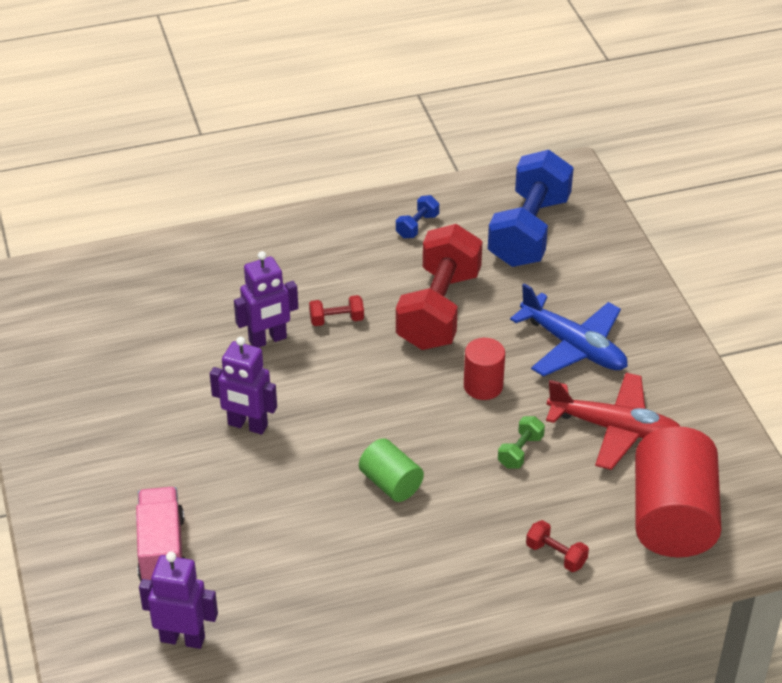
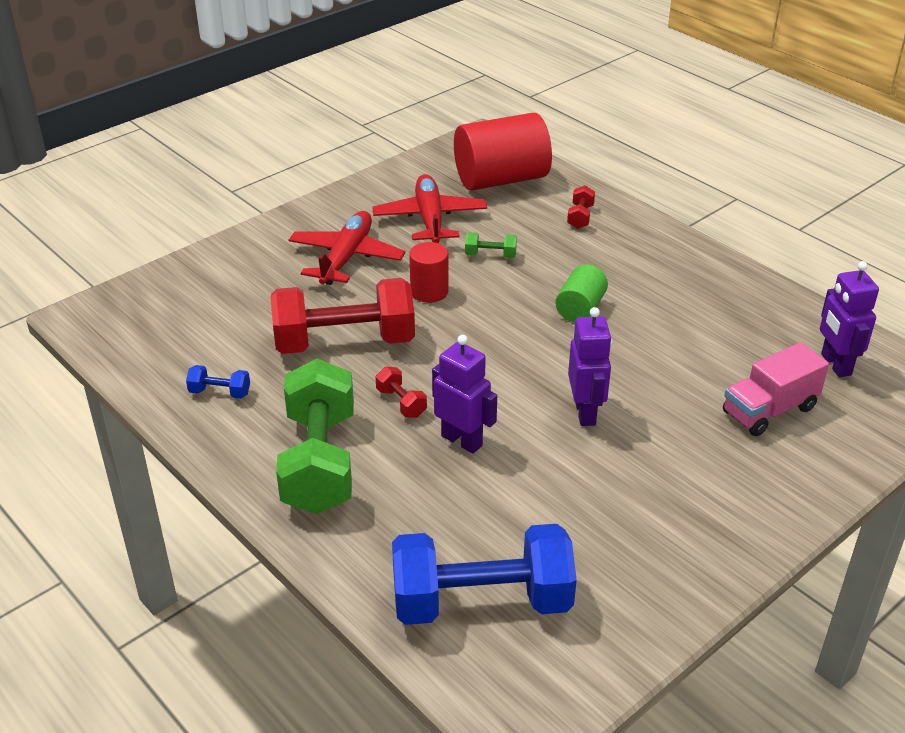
camera: 115 degrees left, 5 degrees down
blue dumbbell [488,150,574,267] -> blue dumbbell moved to [392,524,577,625]
blue plane [510,283,628,377] -> red plane [289,211,406,285]
none -> green dumbbell [276,359,354,514]

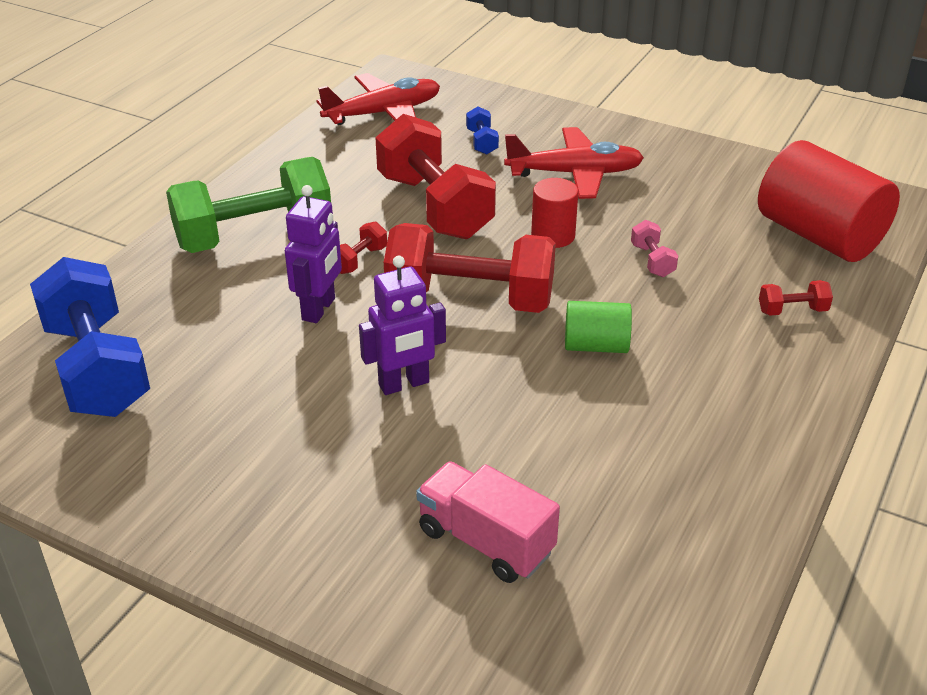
camera: 70 degrees right, 0 degrees up
blue dumbbell [186,365,250,399] -> blue dumbbell moved to [466,106,499,155]
red plane [372,174,487,243] -> red plane moved to [317,73,440,125]
green dumbbell [465,232,517,258] -> pink dumbbell [631,220,678,277]
purple robot [820,261,879,377] -> none
none -> red dumbbell [384,223,556,313]

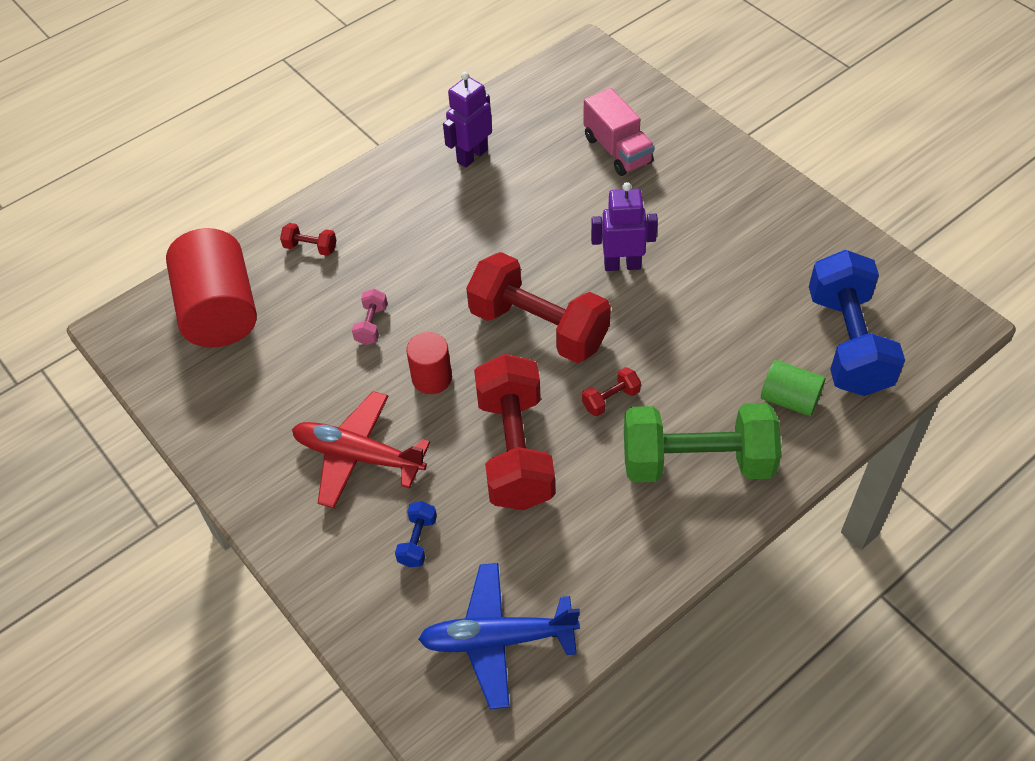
camera: 155 degrees left, 15 degrees up
purple robot [285,185,342,323] -> purple robot moved to [443,72,492,168]
red plane [317,73,440,125] -> blue plane [418,563,580,709]
green cylinder [565,301,632,353] -> green cylinder moved to [761,360,826,416]

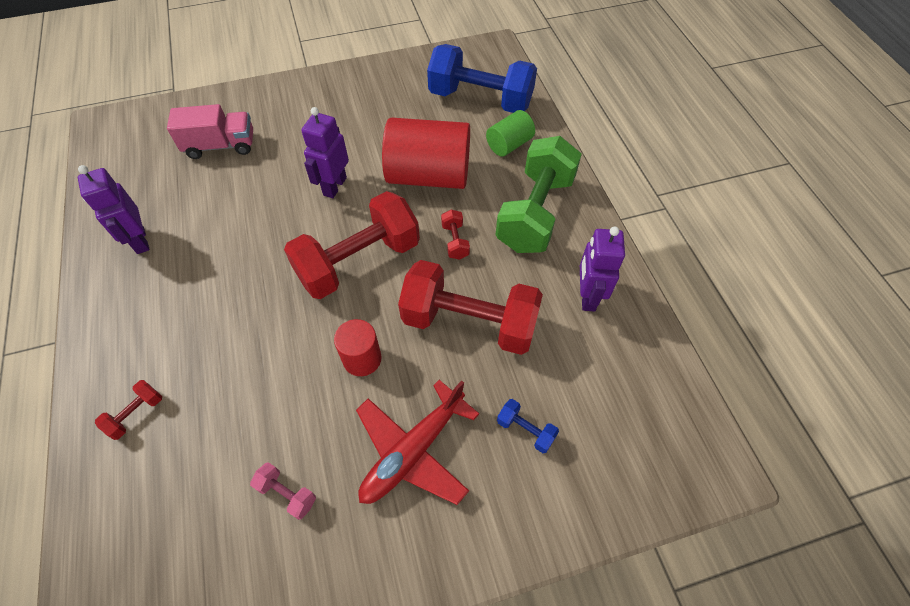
camera: 70 degrees left, 5 degrees up
red cylinder [166,228,257,347] -> red cylinder moved to [382,118,470,189]
pink dumbbell [352,289,387,345] -> pink dumbbell moved to [250,462,316,520]
blue plane [418,563,580,709] -> none
none -> purple robot [580,226,625,312]

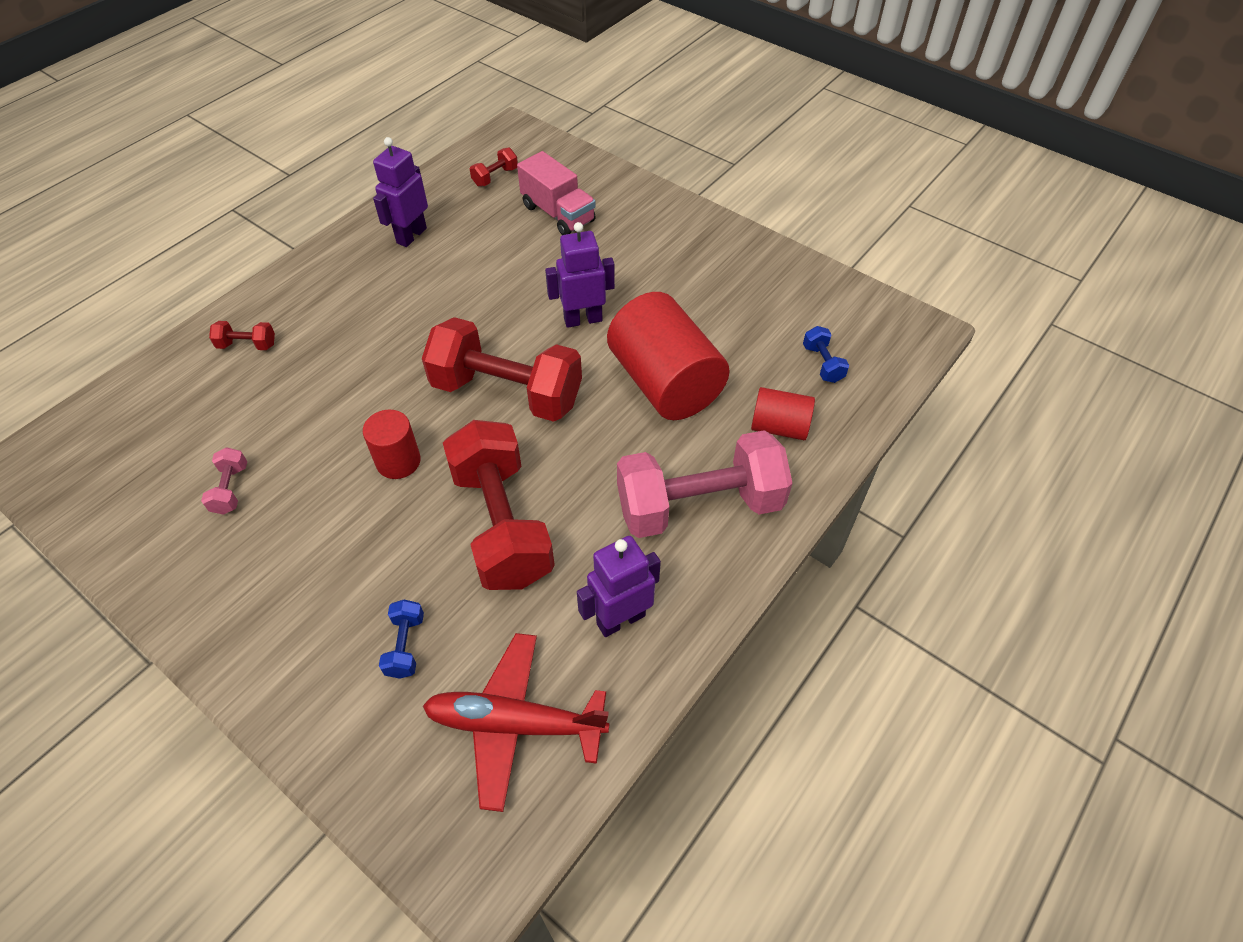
camera: 55 degrees right, 5 degrees down
red plane [356,380,479,505] -> red plane moved to [423,633,609,812]
blue dumbbell [427,44,537,113] -> blue dumbbell [803,326,849,383], size x0.40
red dumbbell [441,209,470,260] -> red dumbbell moved to [470,148,518,187]
green cylinder [486,110,535,157] -> red cylinder [751,387,815,440]
green dumbbell [496,136,582,253] -> pink dumbbell [617,430,792,538]

